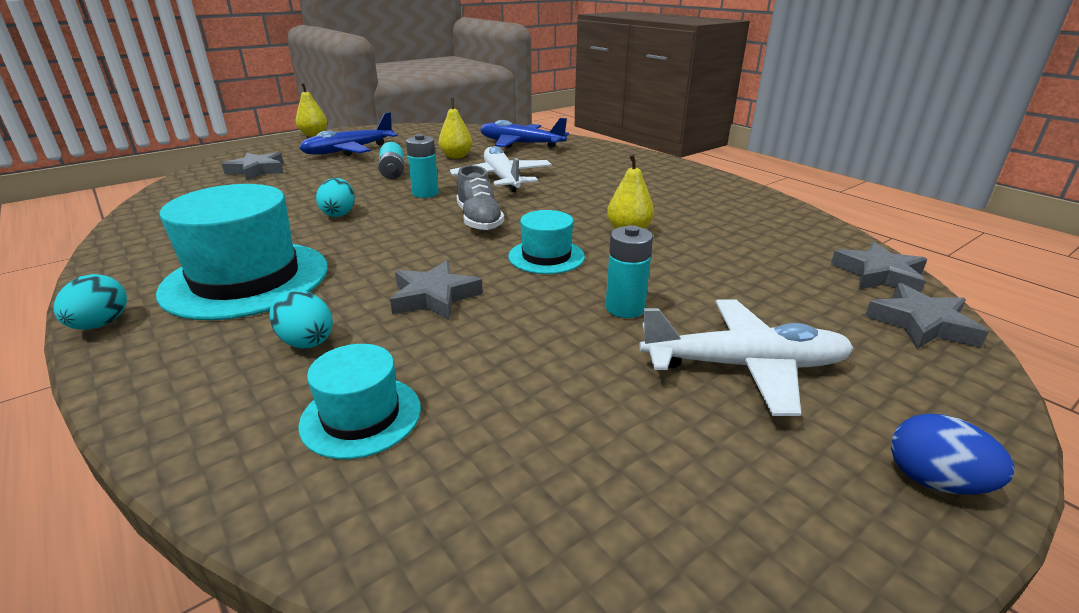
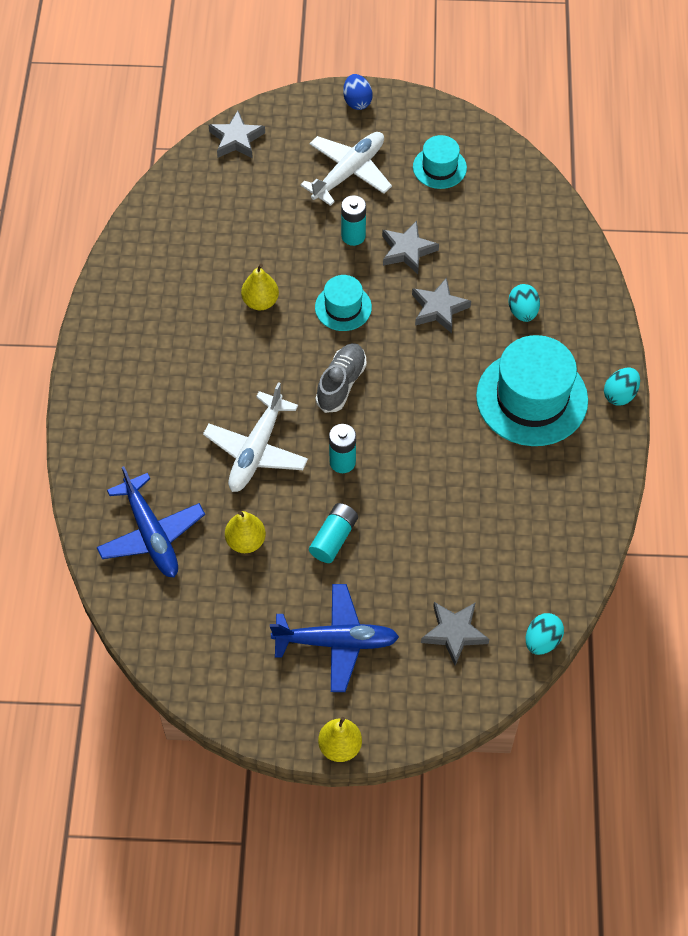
camera: 140 degrees left, 30 degrees up
turquoise hat [298,344,421,459] -> turquoise hat moved to [413,135,467,189]
turquoise egg [316,178,355,217] -> turquoise egg moved to [526,613,564,655]
white plane [639,300,854,416] -> white plane turned 90 degrees clockwise [301,132,392,206]
grey star [831,242,928,292] -> grey star moved to [382,221,439,274]

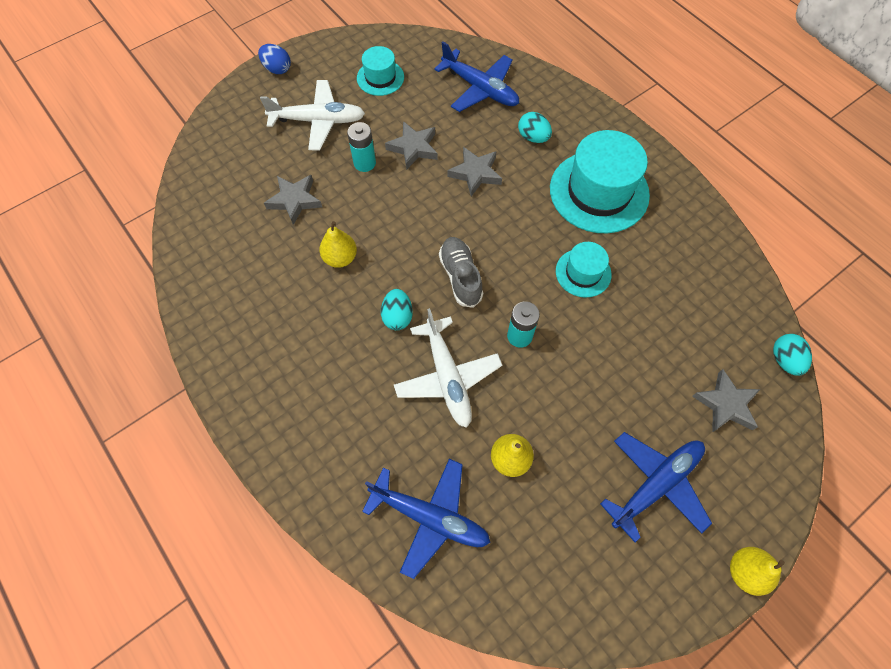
camera: 40 degrees left, 5 degrees up
grey star [208,111,265,159] -> grey star moved to [264,175,322,225]
white plane [301,132,392,206] -> white plane turned 90 degrees clockwise [260,80,365,150]
turquoise battery [309,503,358,563] -> none
turquoise hat [315,275,372,331] -> turquoise hat moved to [556,242,612,298]
turquoise egg [604,367,640,406] -> turquoise egg moved to [381,289,413,330]
none -> blue plane [434,42,519,112]

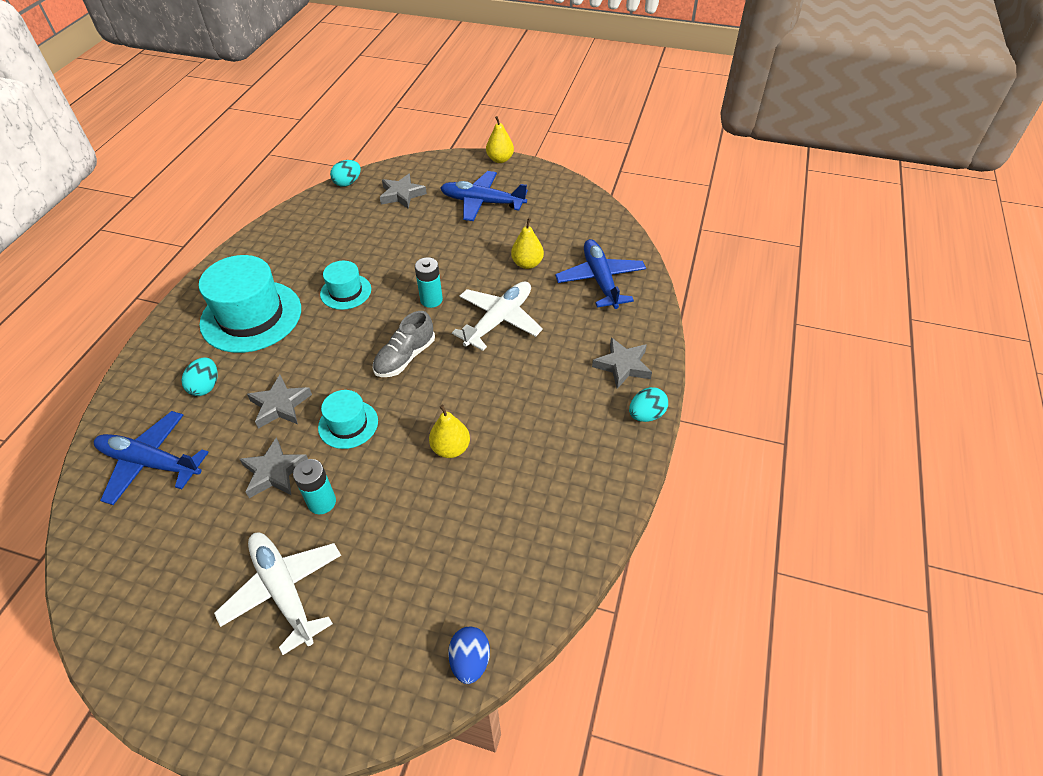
camera: 125 degrees left, 15 degrees down
blue egg [258,44,291,74] -> blue egg moved to [448,627,490,684]
grey star [264,175,322,225] -> grey star moved to [592,338,652,389]
turquoise hat [357,46,404,96] -> turquoise hat moved to [318,390,378,449]
turquoise egg [381,289,413,330] -> turquoise egg moved to [629,387,668,422]
blue plane [434,42,519,112] -> blue plane turned 75 degrees counterclockwise [94,411,209,505]

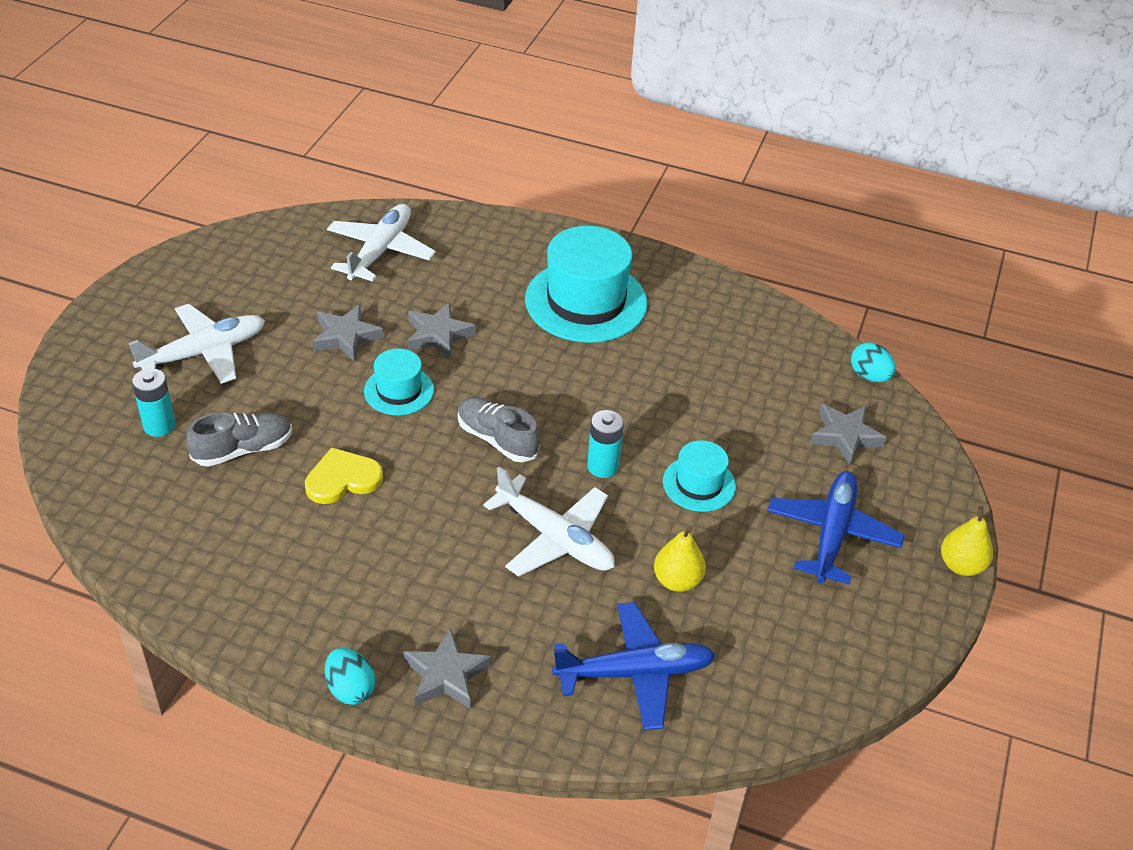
camera: 90 degrees right, 5 degrees down
blue plane [94,411,209,505] -> white plane [327,204,436,281]
turquoise egg [182,357,218,396] -> none
turquoise battery [293,459,336,514] -> turquoise battery moved to [132,368,176,437]
turquoise hat [320,261,371,310] -> turquoise hat moved to [663,440,736,512]
yellow pear [429,405,470,458] -> yellow heart [305,447,383,504]
blue egg [448,627,490,684] -> none
none -> grey shoe [186,412,292,467]

